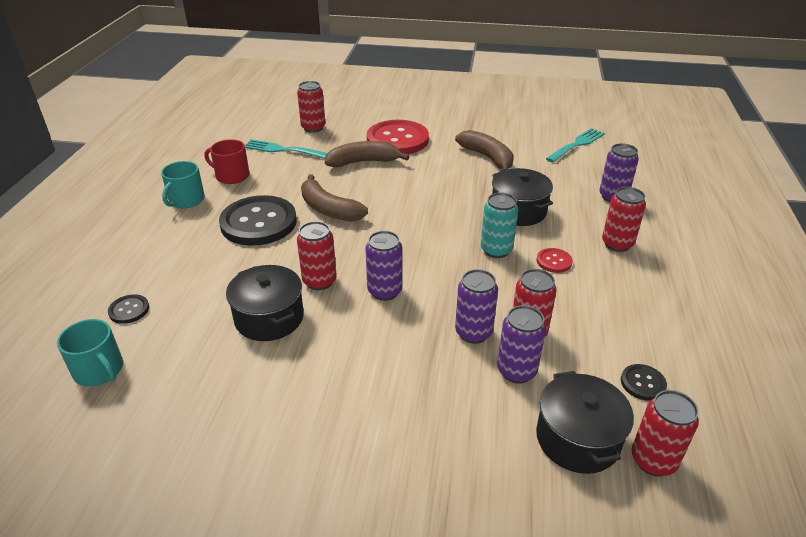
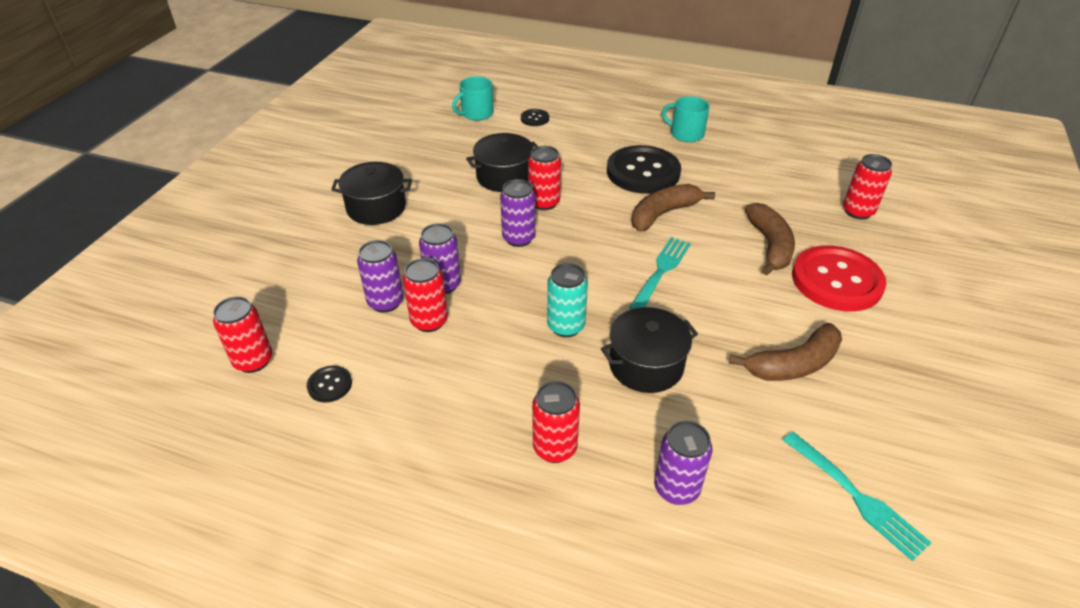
camera: 100 degrees right, 5 degrees up
red mug [204,139,249,184] -> none
turquoise fork [245,139,327,159] -> turquoise fork moved to [629,237,691,310]
black pot [536,371,634,474] -> black pot moved to [331,162,412,225]
red button [537,248,573,273] -> none

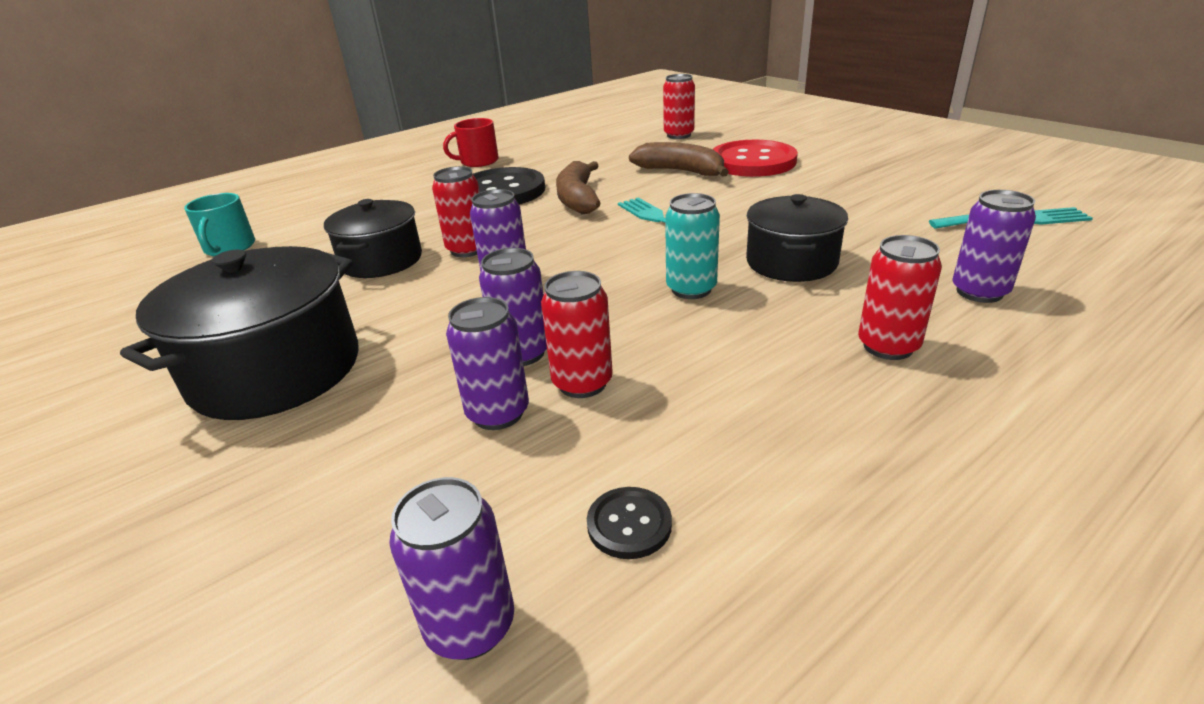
camera: 55 degrees left, 10 degrees down
red can [213,296,272,373] -> purple can [389,477,514,660]
black pot [331,162,412,225] -> black pot [120,246,359,420], size x1.56
black button [521,109,549,126] -> none
turquoise mug [662,96,710,142] -> red mug [443,118,499,167]
brown banana [729,323,842,381] -> none

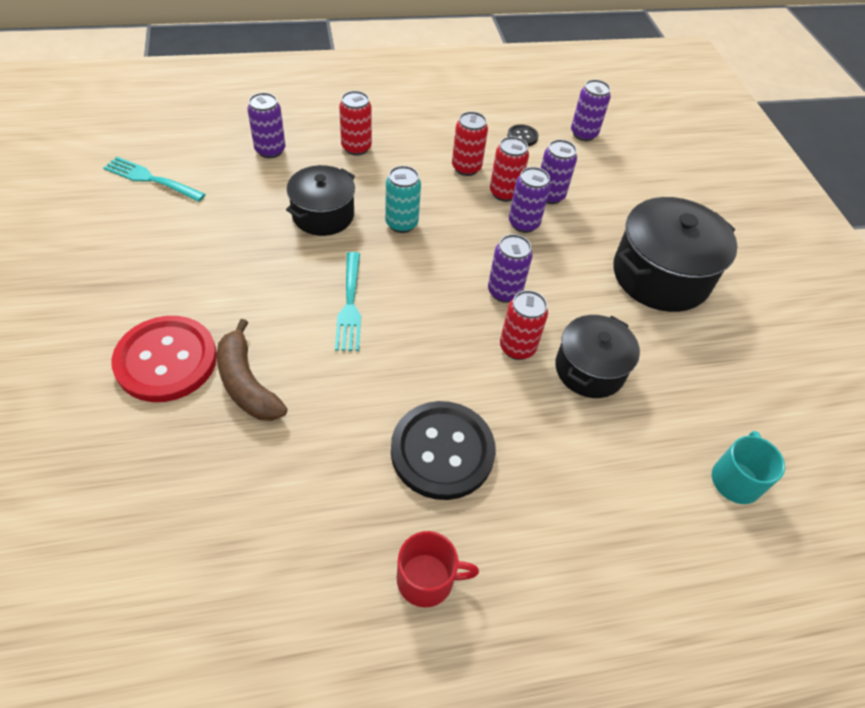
camera: 160 degrees left, 20 degrees up
brown banana [556,161,600,214] -> none
red can [663,74,695,139] -> red can moved to [452,111,488,176]

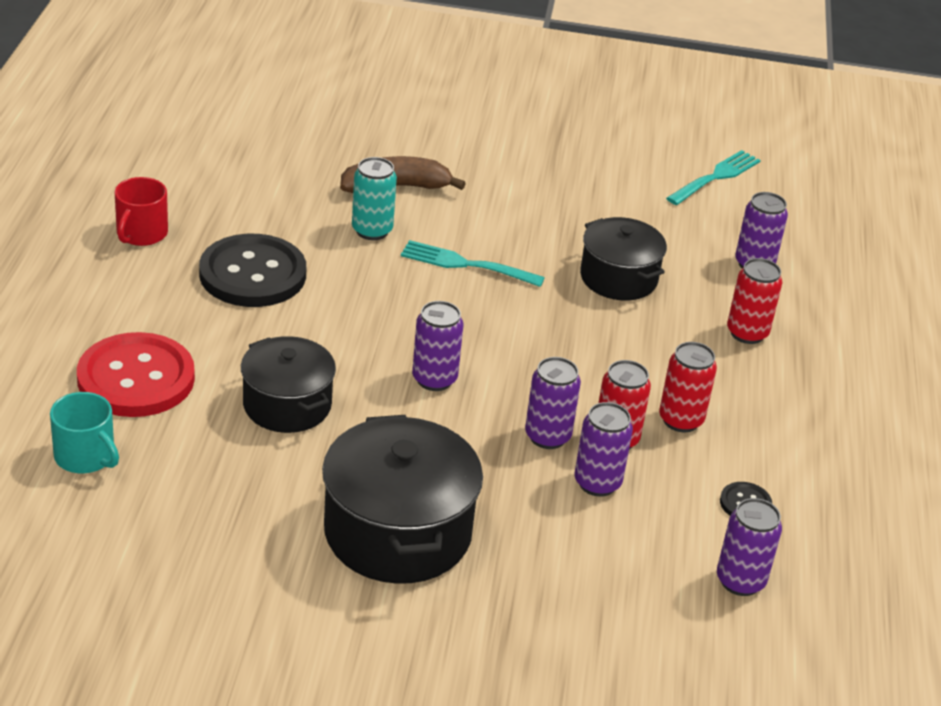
camera: 110 degrees right, 15 degrees down
red button [112,316,217,402] -> red button moved to [77,332,195,417]
turquoise can [385,166,421,233] -> turquoise can moved to [352,157,397,240]
red can [500,290,548,360] -> none

